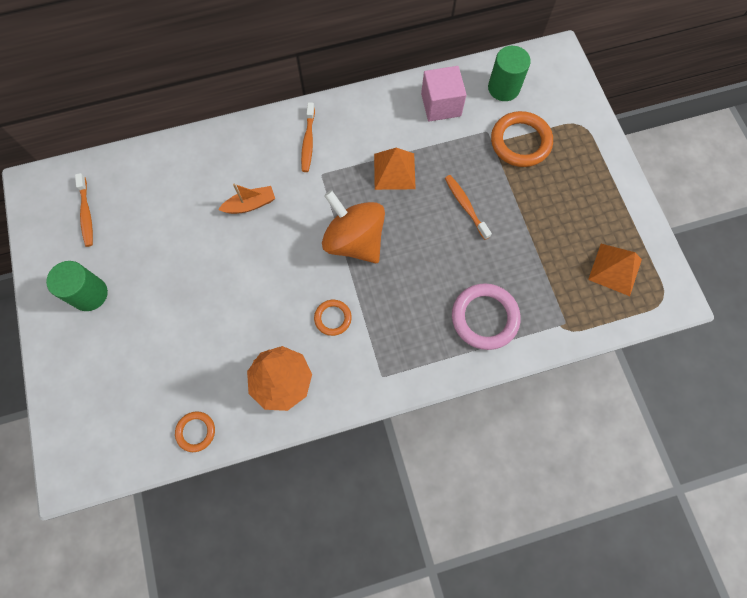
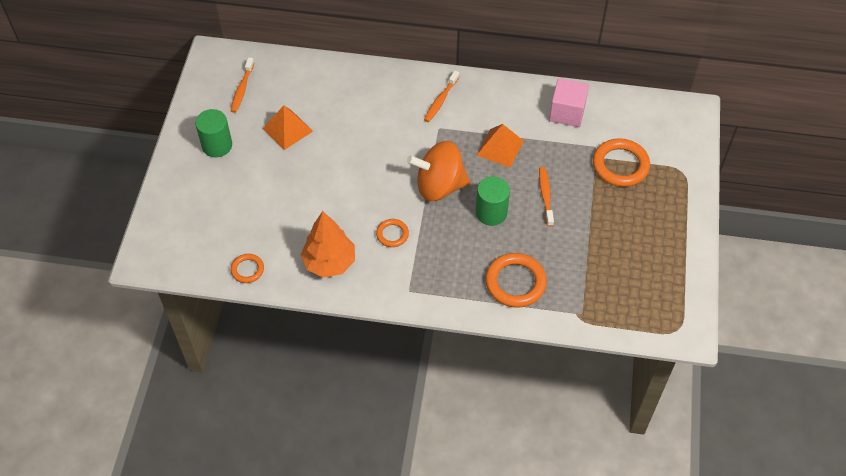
camera: 25 degrees right, 15 degrees down
orange boat [218,184,275,214] -> none
orange spinning top [322,190,385,263] -> orange spinning top turned 75 degrees counterclockwise [407,141,470,201]
pink ring [452,283,521,350] -> orange ring [485,253,547,308]
green cylinder [488,46,531,101] -> green cylinder moved to [476,177,510,226]
orange pyramid [588,244,642,296] -> orange pyramid moved to [263,106,313,150]

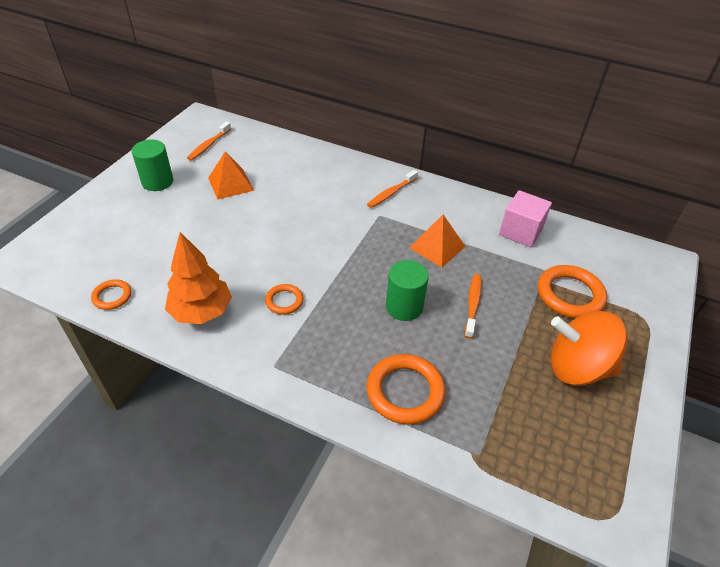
camera: 15 degrees right, 10 degrees down
orange spinning top [407,141,470,201] -> orange spinning top moved to [550,311,627,386]

